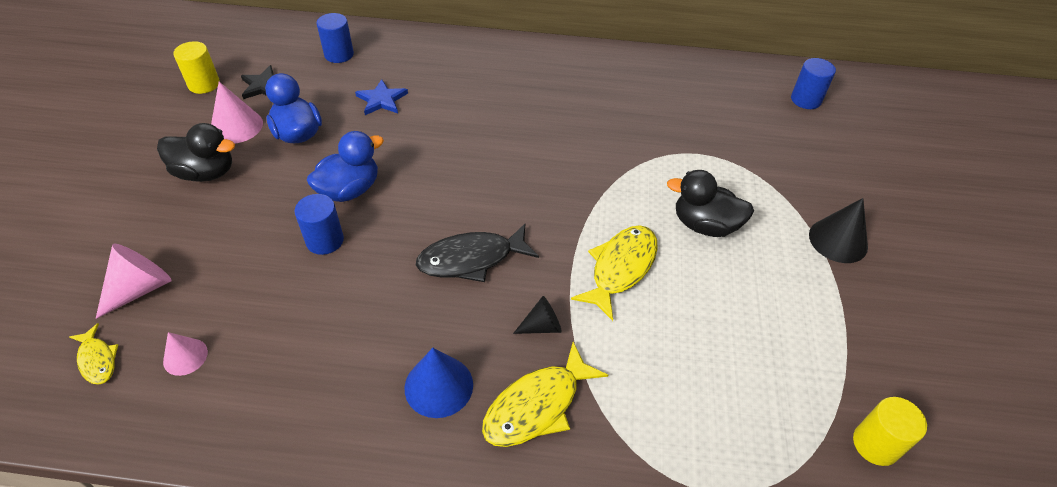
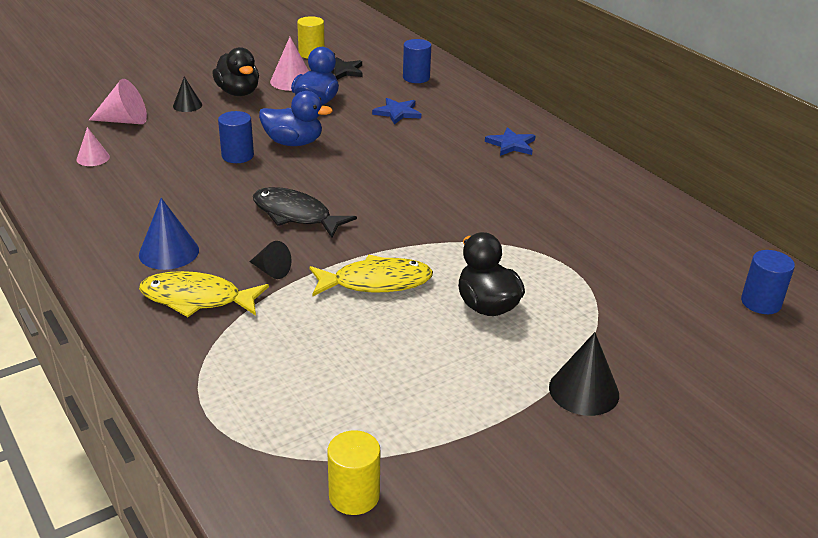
camera: 50 degrees right, 15 degrees down
yellow fish [69,323,118,385] -> none
none -> black cone [173,77,202,112]
none -> blue star [485,127,536,156]

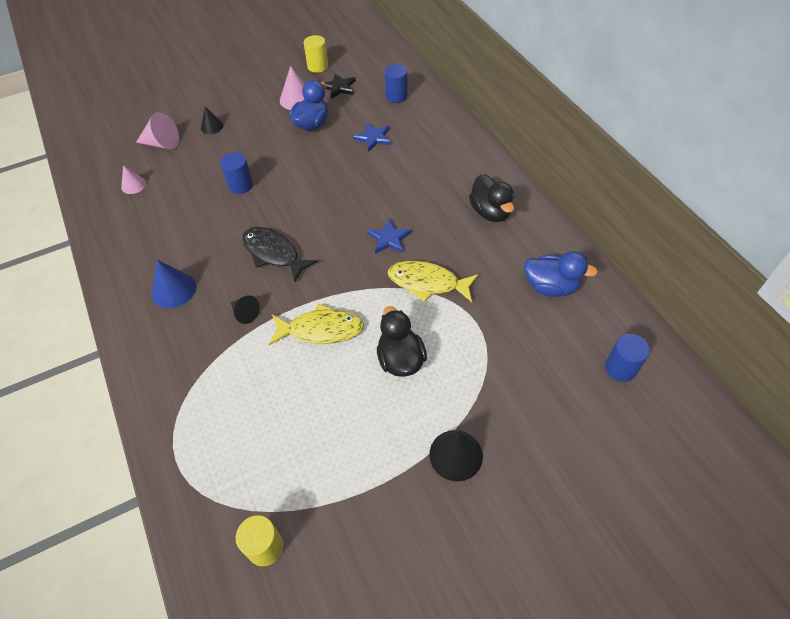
camera: 10 degrees right, 20 degrees up
yellow fish [139,271,269,317] -> yellow fish moved to [388,261,478,302]
black duck [212,47,259,96] -> black duck moved to [469,174,514,222]
blue duck [259,91,333,146] -> blue duck moved to [524,251,598,297]
blue star [485,127,536,156] -> blue star moved to [367,218,412,254]

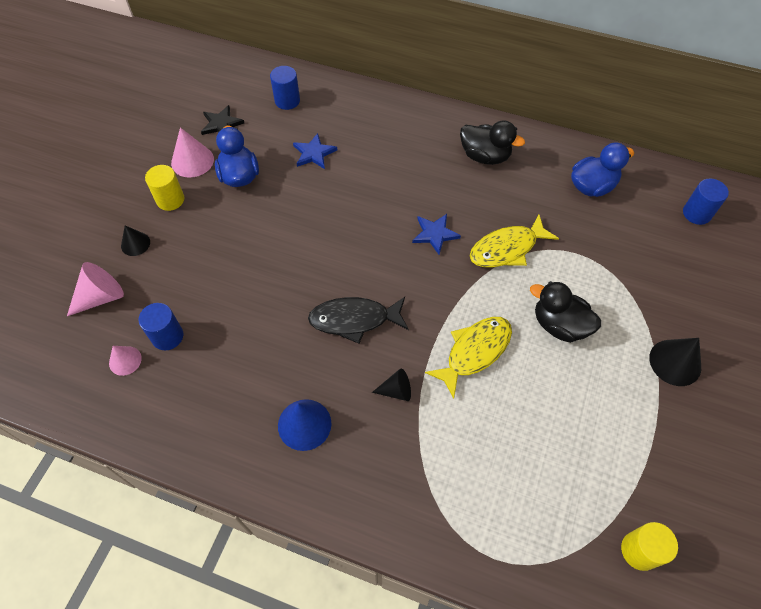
camera: 45 degrees left, 5 degrees up
blue cylinder [220,152,253,194] -> blue cylinder moved to [139,303,183,350]
yellow cylinder [303,35,328,73] -> yellow cylinder moved to [145,165,184,211]

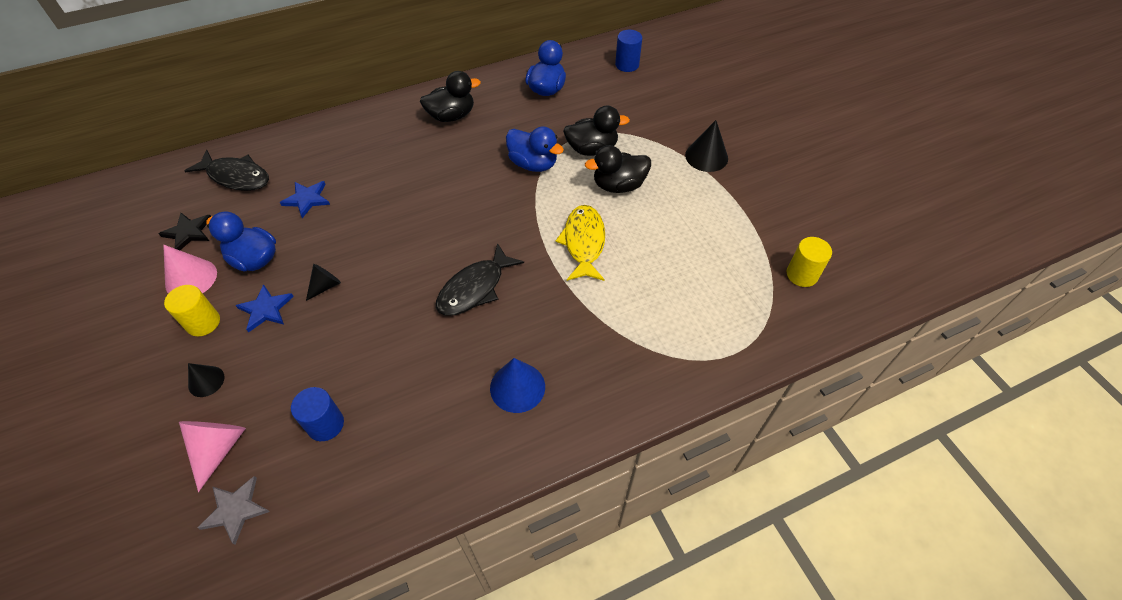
camera: 45 degrees left, 5 degrees down
pink cone [109,346,142,376] -> none
blue cylinder [270,66,300,110] -> black fish [185,150,269,191]
black cone [372,368,411,401] -> black cone moved to [306,264,341,301]
blue star [412,214,461,255] -> blue star moved to [236,284,294,332]
yellow fish [470,215,559,267] -> blue duck [506,126,564,172]
none -> grey star [198,476,270,545]
none -> black duck [563,106,630,156]

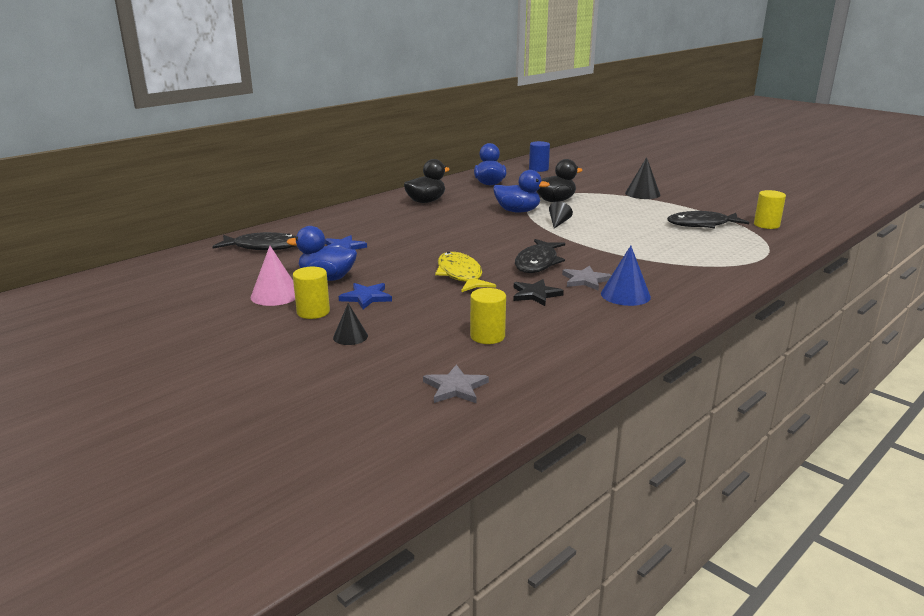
camera: 20 degrees left, 30 degrees down
black star [159,213,211,250] -> black star moved to [513,279,564,306]
pink cone [179,421,246,492] -> none
blue cylinder [291,387,344,441] -> yellow cylinder [470,288,506,344]
black cone [306,264,341,301] -> black cone moved to [549,202,573,229]
yellow fish [555,205,605,281] -> yellow fish moved to [435,252,496,292]
black duck [585,145,651,193] -> none
none -> grey star [562,265,612,290]
none -> black fish [667,211,749,228]

